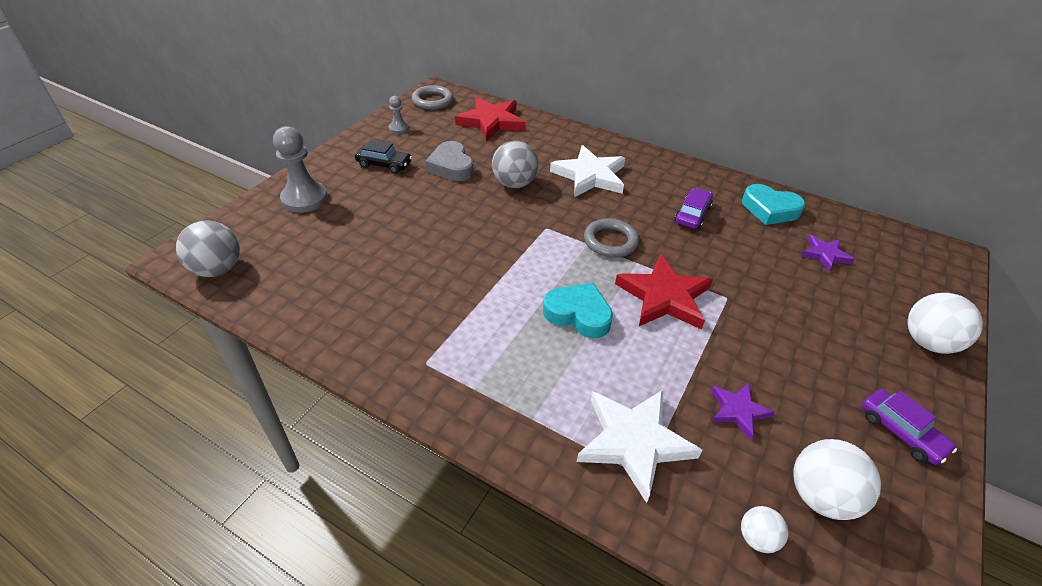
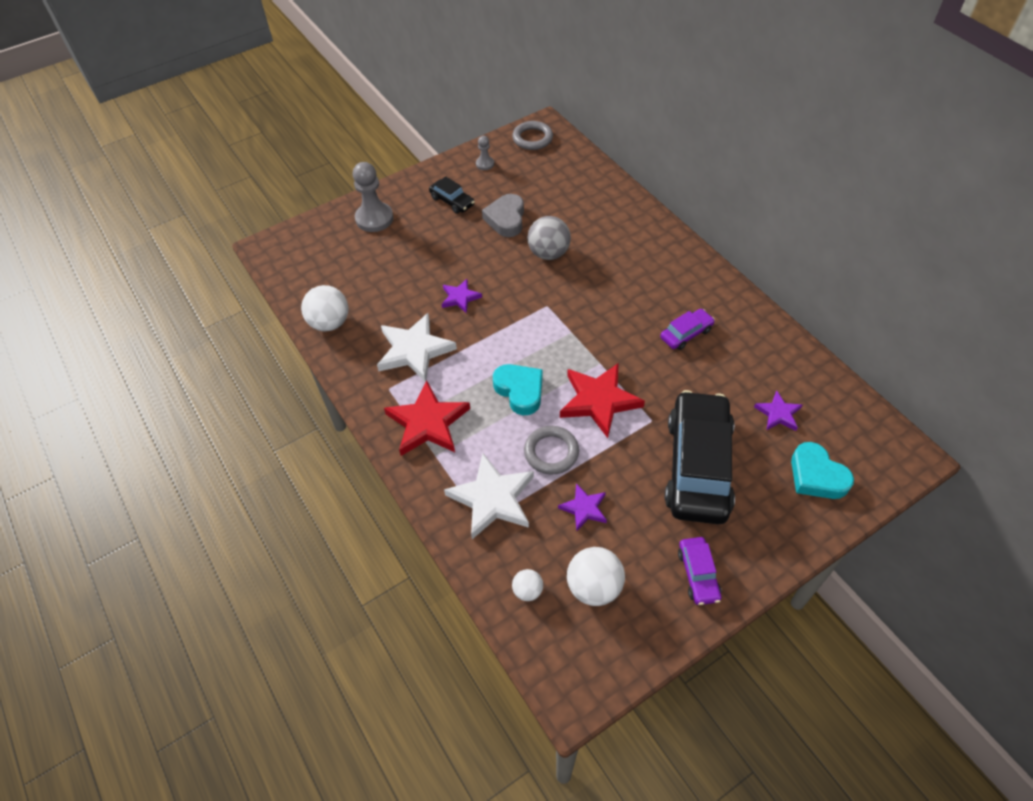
camera: 30 degrees right, 10 degrees up
grey ball [176,220,240,277] -> none
red star [455,97,525,141] -> red star moved to [384,381,470,456]
white star [550,145,625,197] -> white star moved to [377,313,457,382]
grey ring [584,218,639,258] -> grey ring moved to [524,426,579,475]
turquoise heart [742,184,805,225] -> turquoise heart moved to [791,442,854,499]
white ball [907,293,983,354] -> white ball moved to [301,285,348,331]
none -> purple star [442,279,482,314]
none -> black car [665,390,735,524]

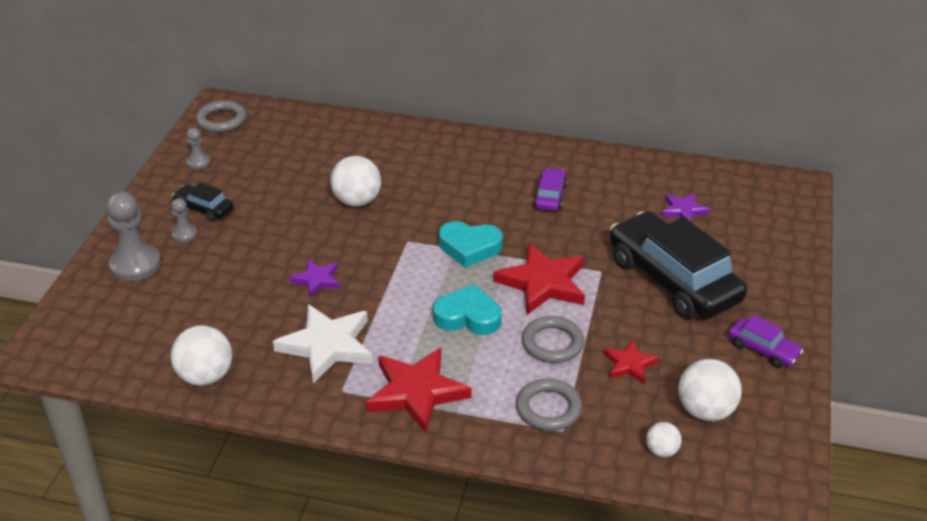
camera: 45 degrees left, 15 degrees down
black car [429,176,475,214] -> black car turned 150 degrees counterclockwise [172,182,234,222]
white star [444,453,534,539] -> grey ring [516,379,582,431]
grey heart [482,194,524,237] -> none
grey ball [527,216,571,260] -> white ball [330,156,381,207]
purple star [558,483,607,531] -> red star [603,340,659,384]
turquoise heart [791,442,854,499] -> turquoise heart moved to [439,221,503,268]
none -> grey pawn [171,198,197,243]

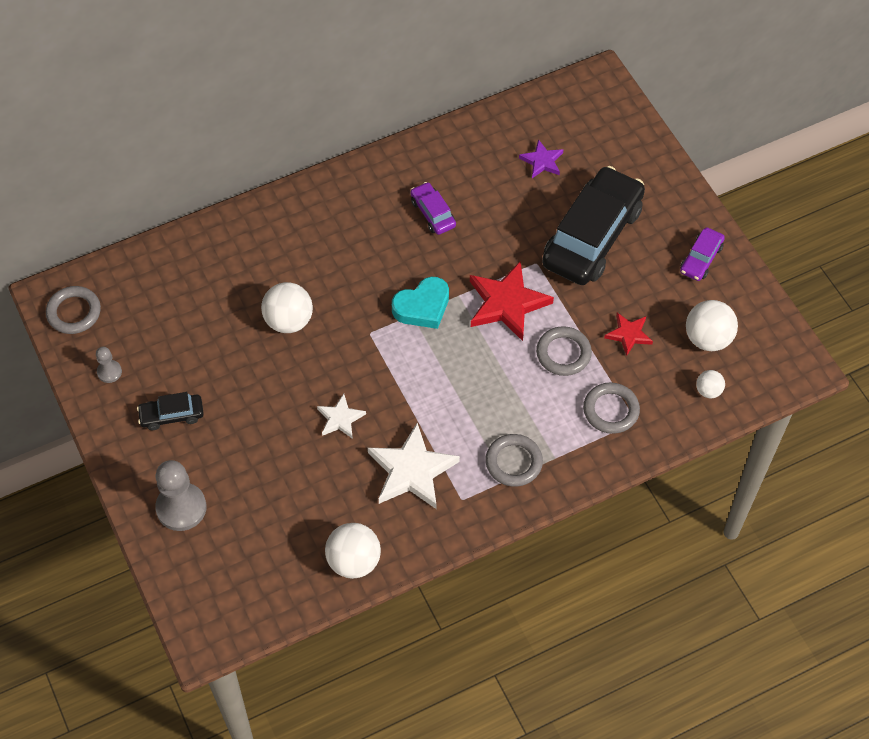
camera: 40 degrees left, 20 degrees up
grey pawn [171,198,197,243] -> none
purple star [289,259,340,298] -> white star [317,394,366,439]
red star [366,348,472,433] -> grey ring [485,434,543,487]
turquoise heart [433,284,502,335] -> none
black car [610,211,747,319] -> black car turned 105 degrees clockwise [542,166,645,285]
purple car [729,315,803,368] -> purple car turned 120 degrees clockwise [680,227,725,281]

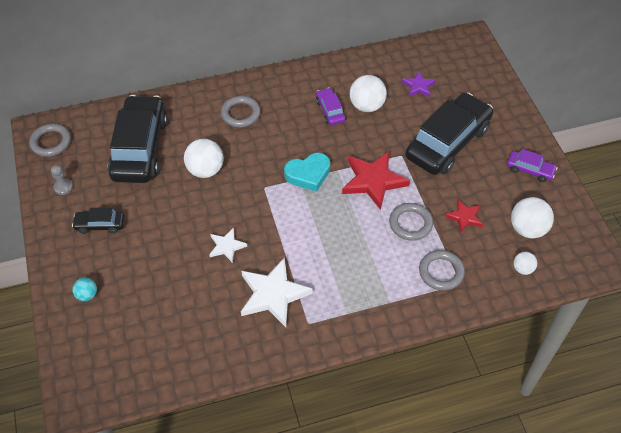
camera: 10 degrees right, 5 degrees down
grey pawn [155,460,207,531] -> turquoise ball [73,278,97,301]
white ball [325,523,381,579] -> white ball moved to [350,75,387,112]
grey ring [485,434,543,487] -> grey ring moved to [221,96,261,127]
purple car [680,227,725,281] -> purple car turned 105 degrees counterclockwise [507,149,558,182]
none -> black car [108,95,168,183]

